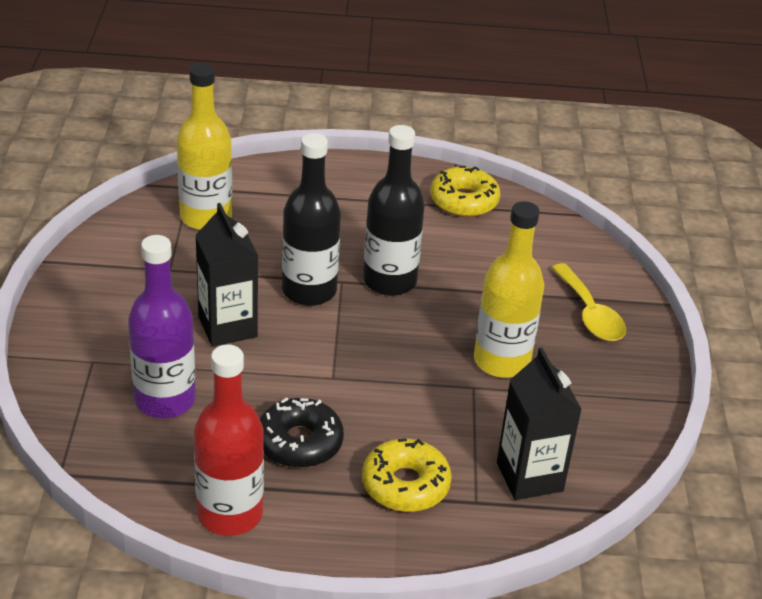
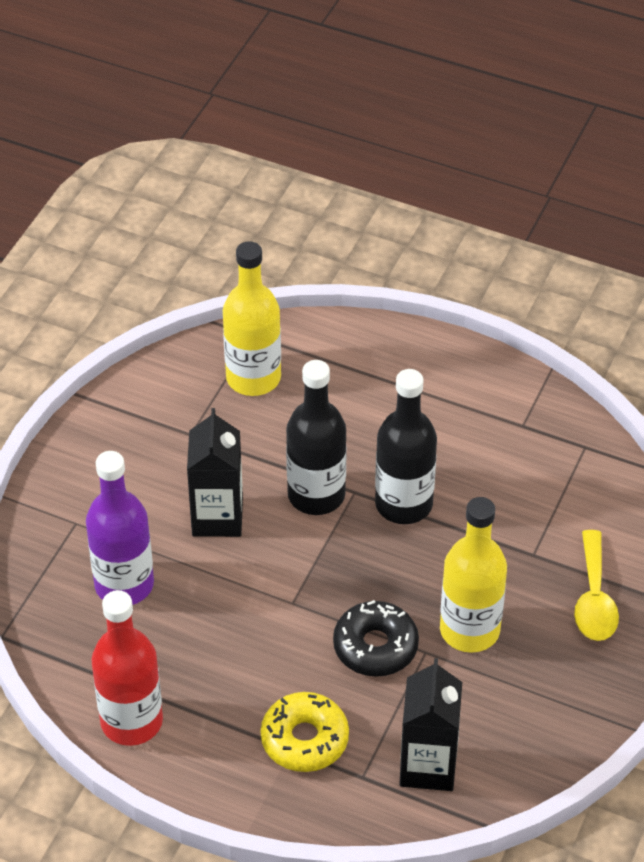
camera: 25 degrees right, 10 degrees up
black donut [260,397,344,468] -> black donut moved to [333,600,419,677]
yellow donut [430,166,501,217] -> none

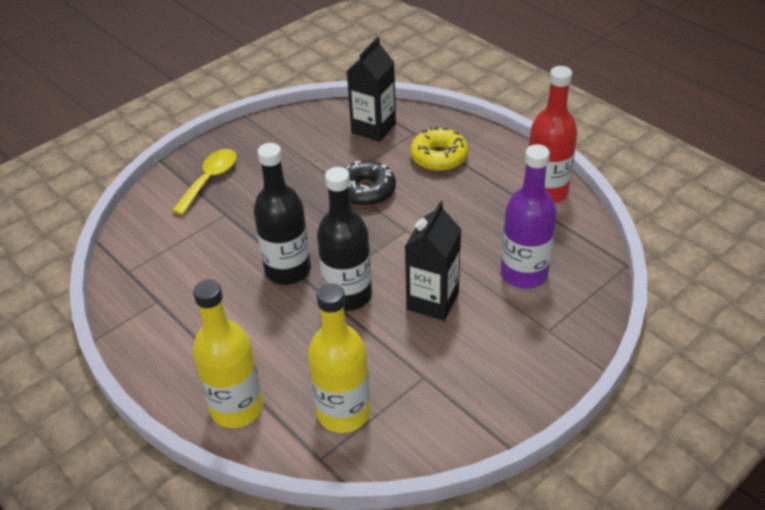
camera: 155 degrees left, 5 degrees down
yellow bottle [440,497,507,653] -> yellow bottle moved to [193,279,263,428]

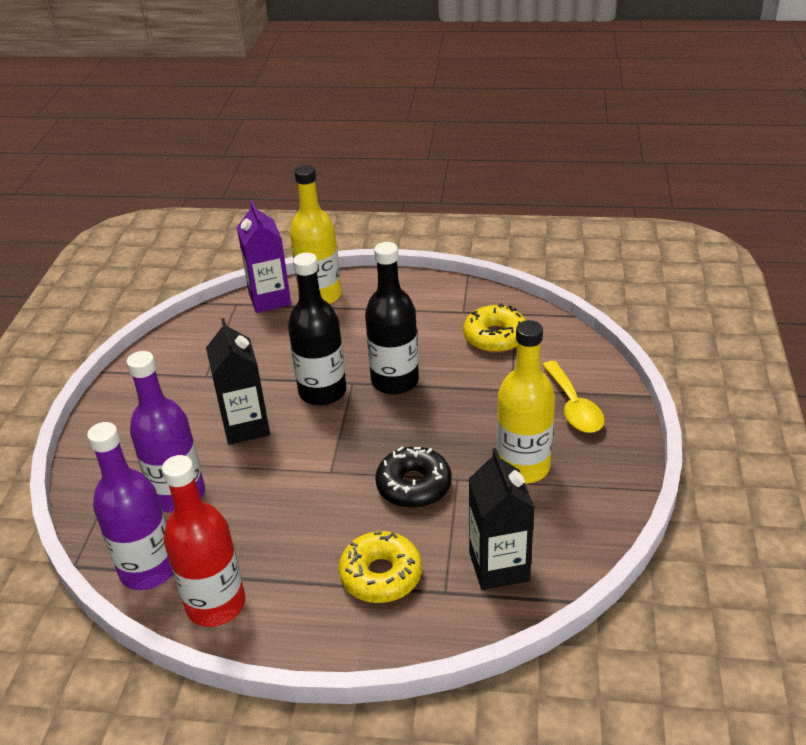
camera: 140 degrees right, 5 degrees down
yellow bottle [308,283,371,433] -> yellow bottle moved to [496,320,555,483]
none -> purple bottle [87,422,173,590]
none -> purple carton [237,200,291,313]
none -> yellow donut [463,303,526,352]

